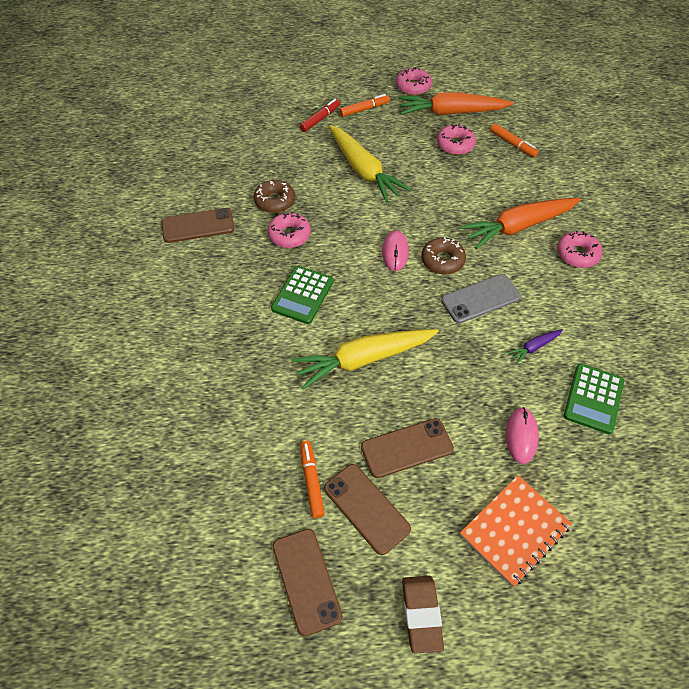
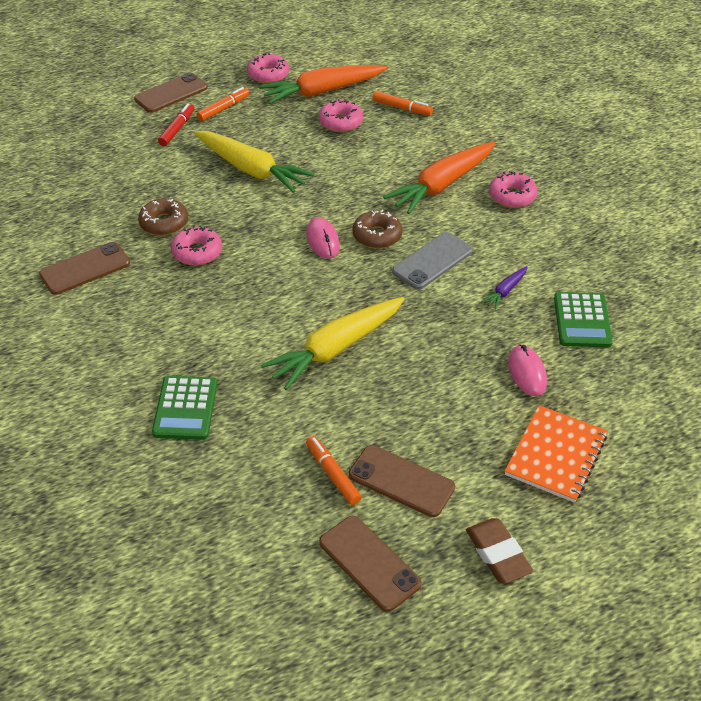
camera: 20 degrees left, 10 degrees down
green calculator [271,266,333,324] -> green calculator moved to [152,376,217,440]
brown phone [361,418,454,478] -> brown phone moved to [134,73,208,113]

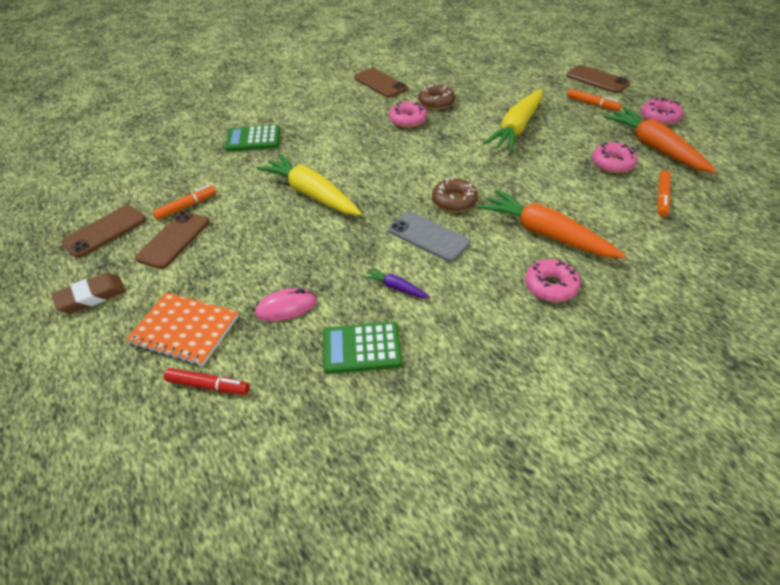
camera: 85 degrees right, 0 degrees up
red marker [158,103,195,146] -> red marker moved to [164,368,250,395]
pink mouse [306,217,340,258] -> none

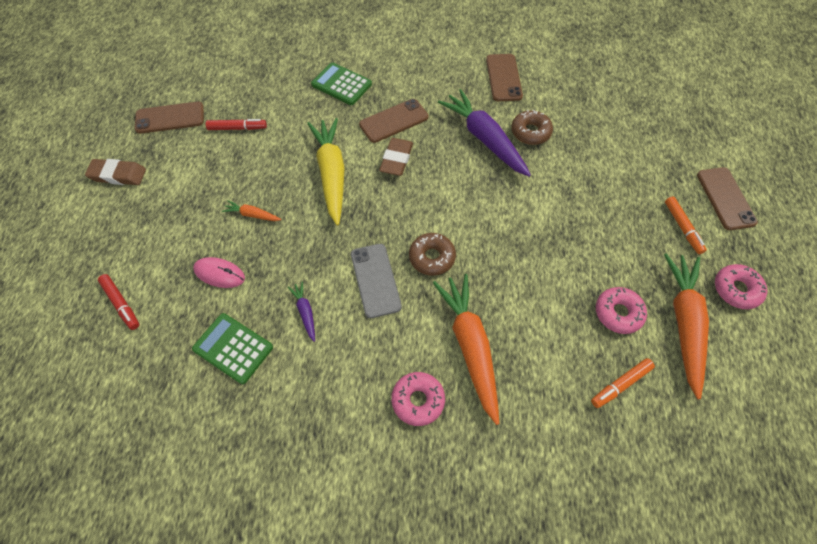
camera: 35 degrees right, 15 degrees up
orange notebook [125,292,239,366] -> none
brown phone [135,211,209,269] -> brown phone moved to [359,99,428,143]
orange marker [152,185,216,220] -> red marker [206,119,267,130]
pink donut [389,101,427,128] -> purple carrot [438,89,531,177]
yellow carrot [483,89,543,151] -> none
none -> orange carrot [222,200,281,221]
none -> brown eraser [379,138,413,176]

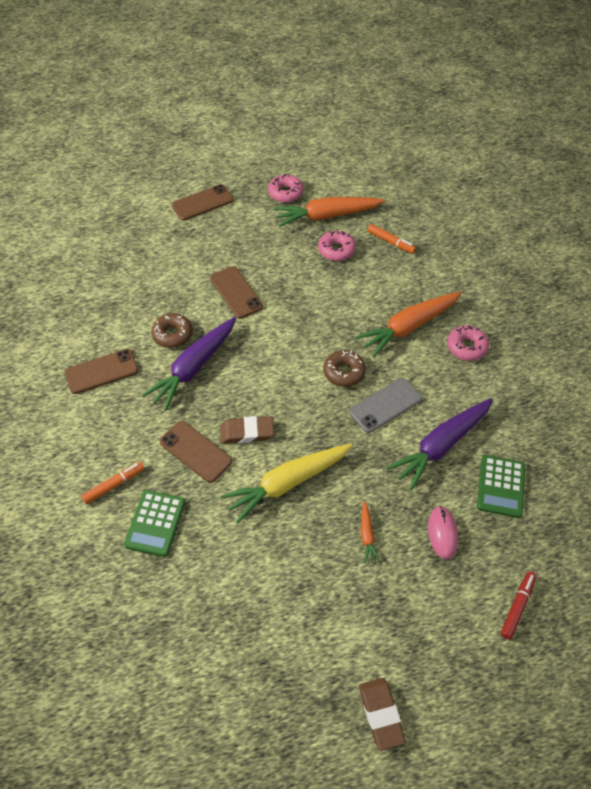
camera: 110 degrees left, 5 degrees down
brown phone [135,102,204,134] -> brown phone moved to [210,266,263,319]
red marker [206,119,267,130] -> none
purple carrot [288,281,315,342] -> purple carrot [387,398,493,491], size x2.25
orange marker [665,197,707,254] -> orange marker moved to [81,462,145,504]

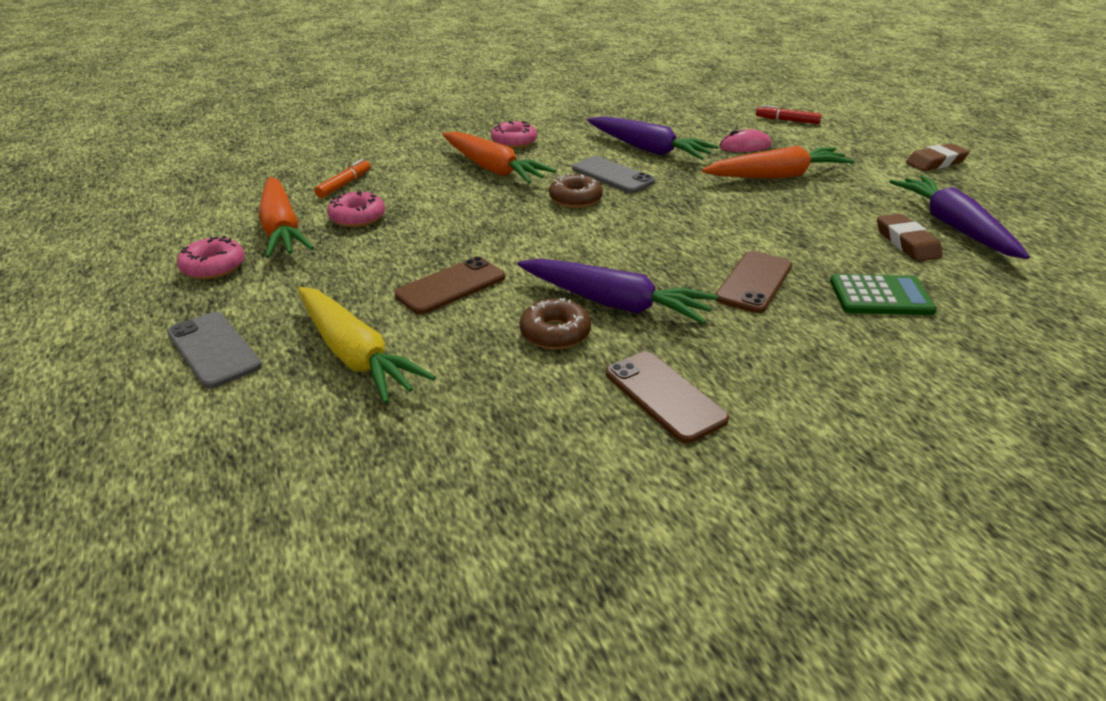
camera: 100 degrees left, 20 degrees down
orange marker [81,462,145,504] -> none
brown phone [172,184,234,221] -> grey phone [167,312,262,389]
brown eraser [220,416,274,444] -> brown eraser moved to [877,214,943,261]
yellow carrot [221,444,353,524] -> yellow carrot moved to [298,287,436,404]
orange carrot [361,501,380,563] -> orange carrot [702,146,855,179], size x2.25
green calculator [477,455,525,518] -> none
none -> purple carrot [890,176,1030,259]

